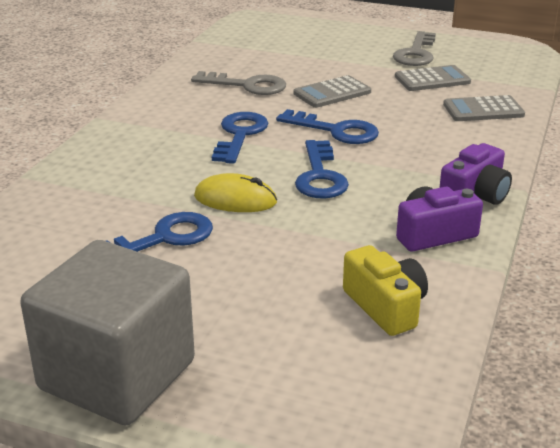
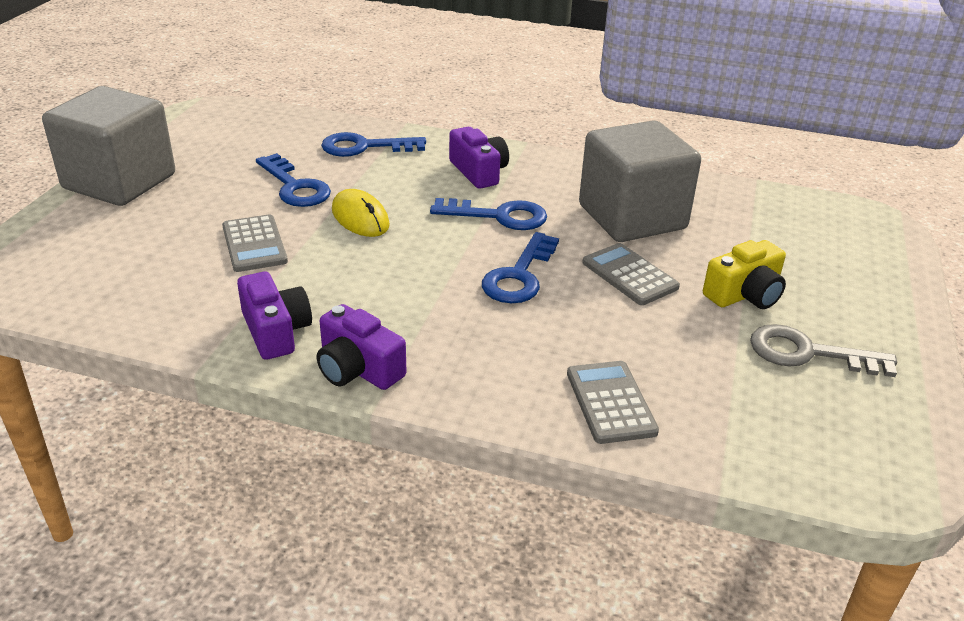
camera: 85 degrees right, 5 degrees up
grey key [191,71,286,95] -> grey cube [579,120,701,242]
yellow mouse [194,173,277,212] -> yellow mouse turned 45 degrees counterclockwise [332,189,390,237]
blue key [295,140,349,199] -> blue key moved to [321,132,426,157]
yellow camera [343,245,428,336] -> yellow camera moved to [703,240,786,309]
grey calculator [395,65,471,91] -> grey calculator moved to [222,214,288,272]
none -> purple camera [449,127,509,189]

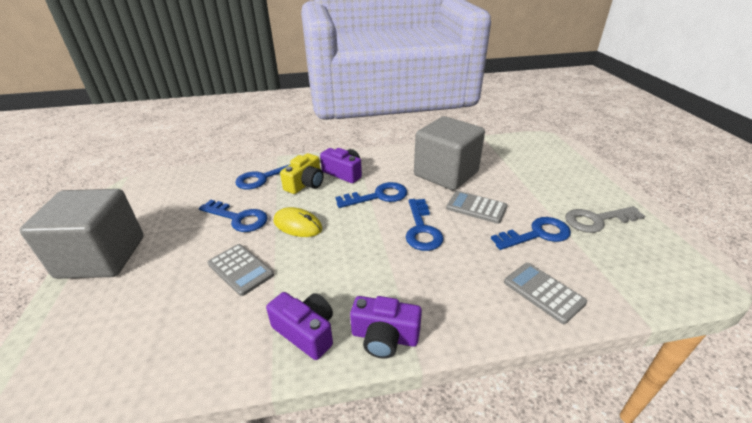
camera: 25 degrees left, 0 degrees up
yellow camera [703,240,786,309] -> yellow camera moved to [280,153,324,194]
none -> blue key [491,217,571,250]

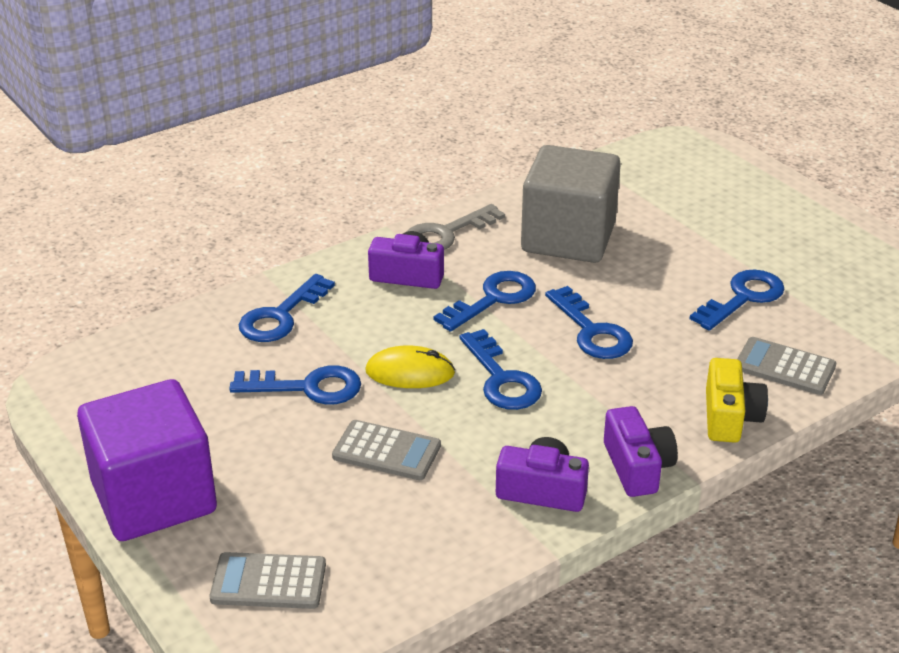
camera: 25 degrees left, 0 degrees up
grey cube [20,189,144,279] -> purple cube [77,379,217,541]
yellow camera [280,153,324,194] -> yellow camera moved to [706,358,768,443]
purple camera [350,296,422,359] -> purple camera turned 90 degrees counterclockwise [604,406,678,497]
grey calculator [446,191,507,224] -> grey calculator moved to [210,552,326,609]
grey key [565,206,645,233] -> grey key moved to [406,204,505,250]
none -> blue key [459,329,542,410]

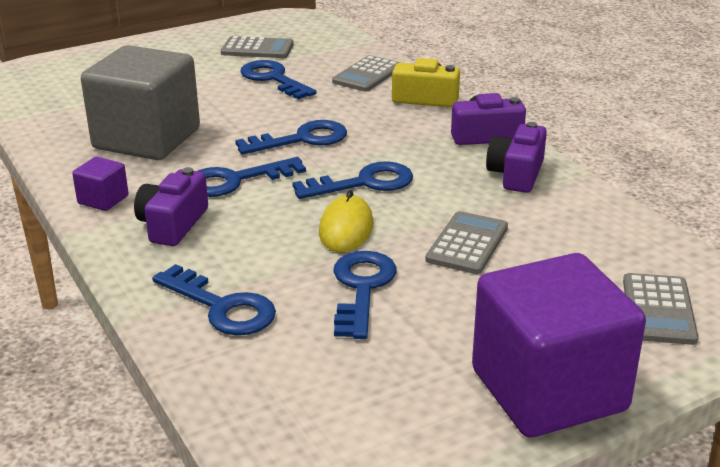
camera: 85 degrees left, 5 degrees down
grey key [406,204,505,250] -> purple cube [72,157,129,211]
blue key [434,271,536,332] -> blue key turned 75 degrees counterclockwise [198,157,306,197]
none -> grey calculator [221,36,294,58]

